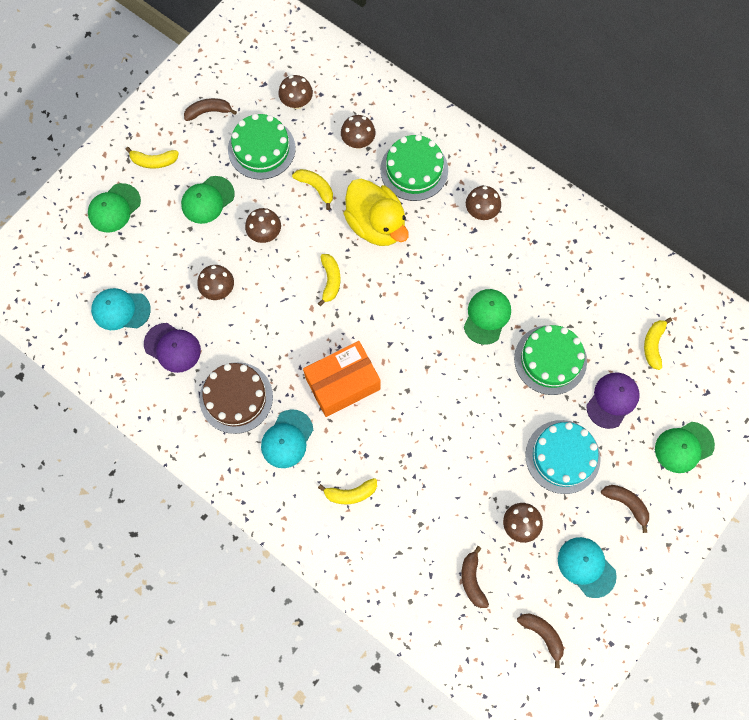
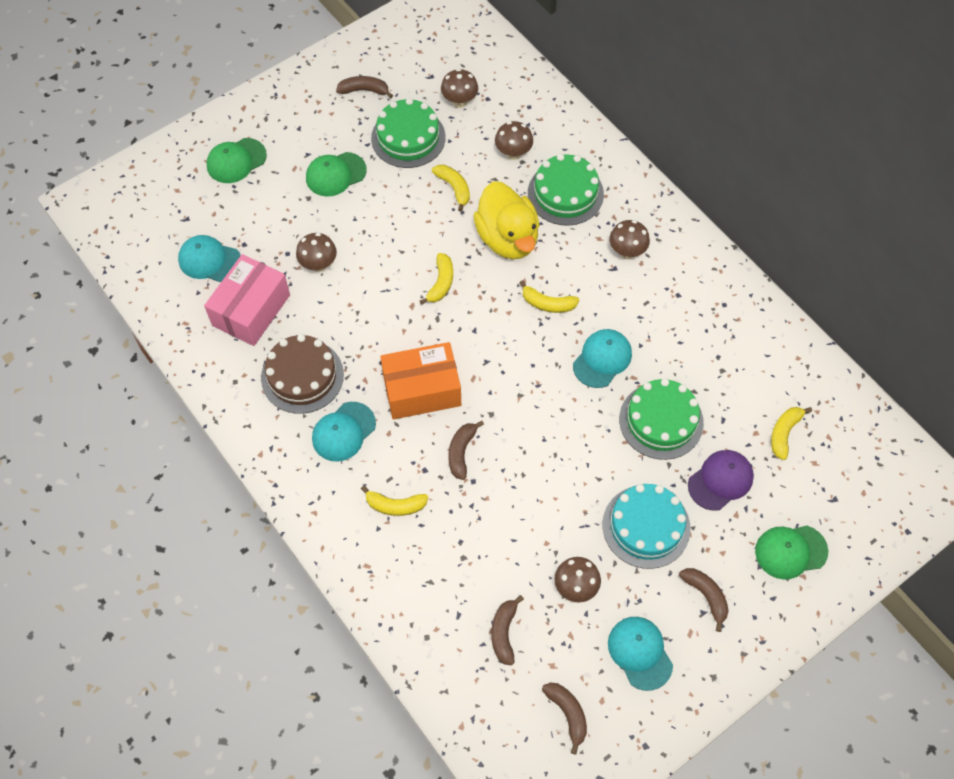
camera: 15 degrees right, 10 degrees down
yellow banana [125,147,179,169] -> yellow banana moved to [519,280,579,313]
purple cap [144,323,201,373] -> pink box [204,254,290,346]
brown mushroom [245,208,281,243] -> none
green cap [464,289,511,345] -> turquoise cap [573,329,632,388]
none -> brown banana [449,420,484,480]

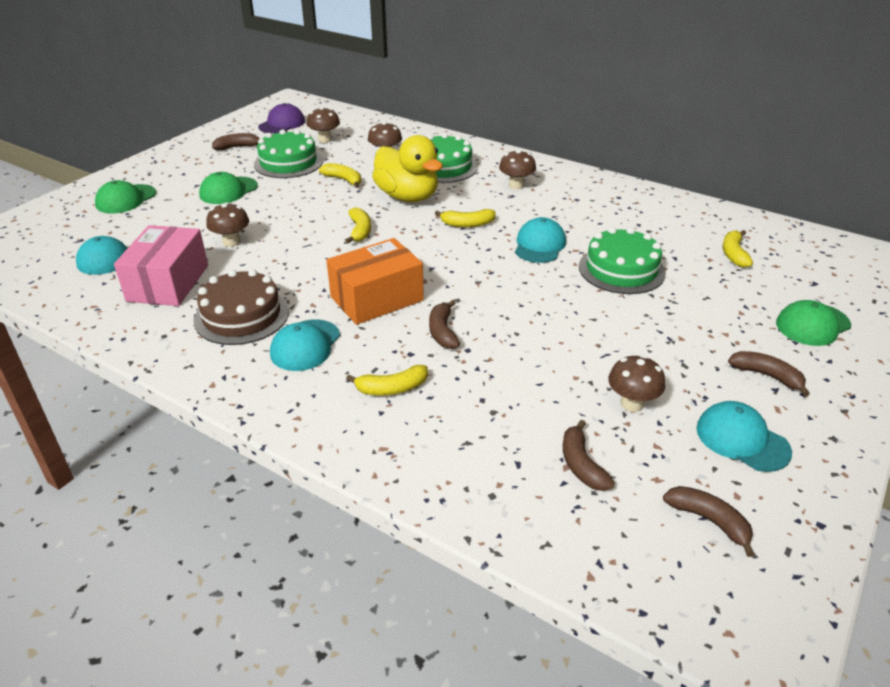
camera: 20 degrees left, 25 degrees down
turquoise cake [603,484,691,569] -> none
purple cap [688,450,754,511] -> purple cap moved to [258,103,305,134]

